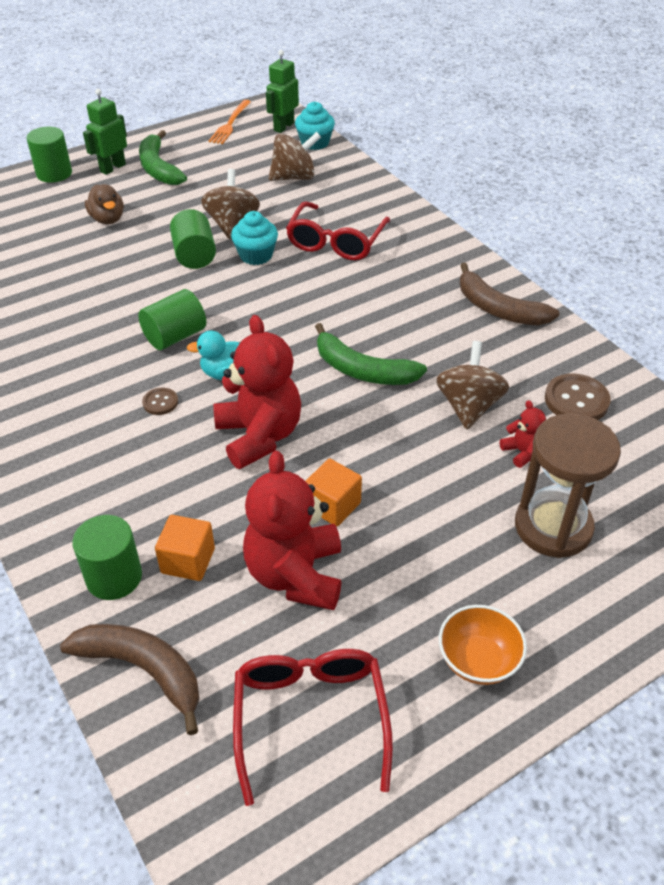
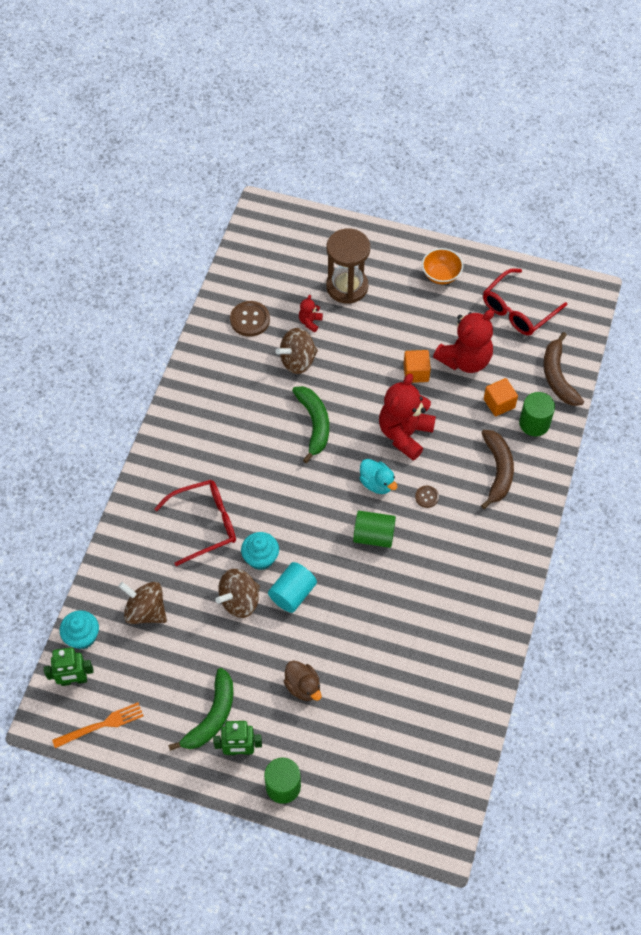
camera: 130 degrees left, 15 degrees up
brown duck [85,184,124,224] -> brown duck turned 120 degrees clockwise [284,660,322,701]
green cylinder [170,209,216,269] -> turquoise cylinder [268,562,317,613]
brown banana [460,263,560,325] -> brown banana moved to [481,430,514,509]

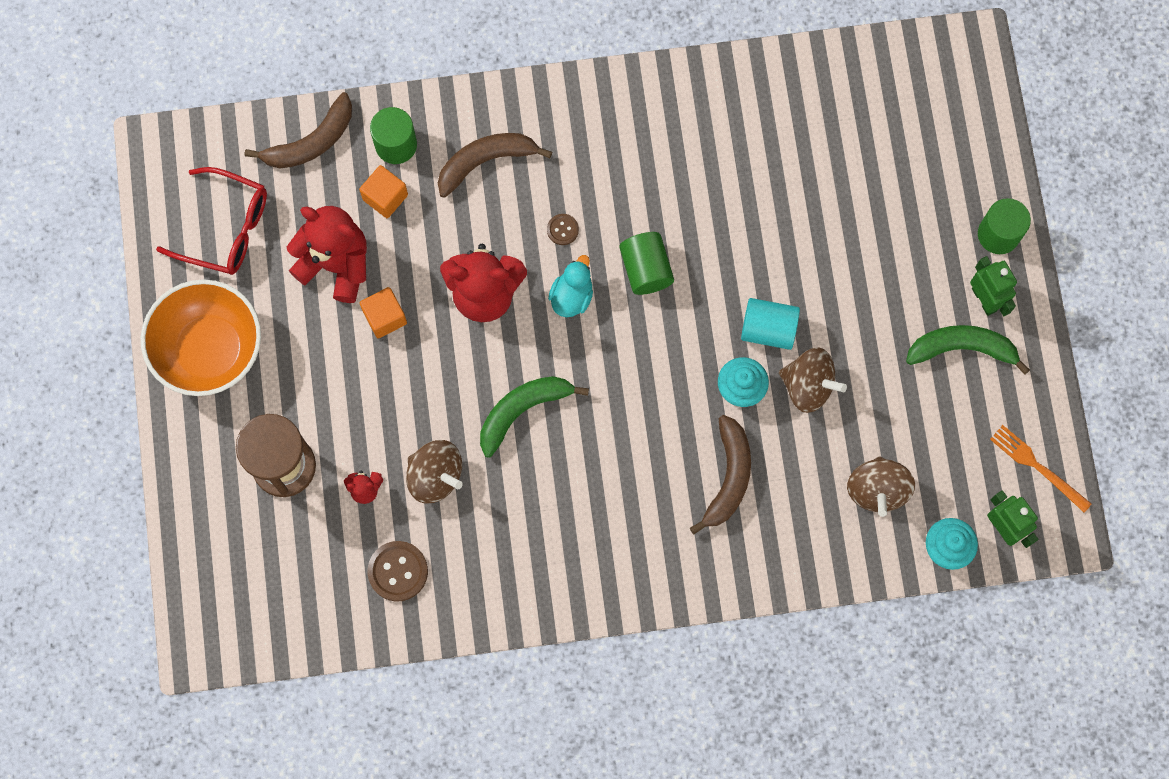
camera: 115 degrees left, 15 degrees up
red glasses [154,480,236,566] -> brown banana [690,415,751,534]
brown duck [284,660,322,701] -> none
orange bowl [422,248,463,284] -> orange bowl [141,279,261,396], size x1.92

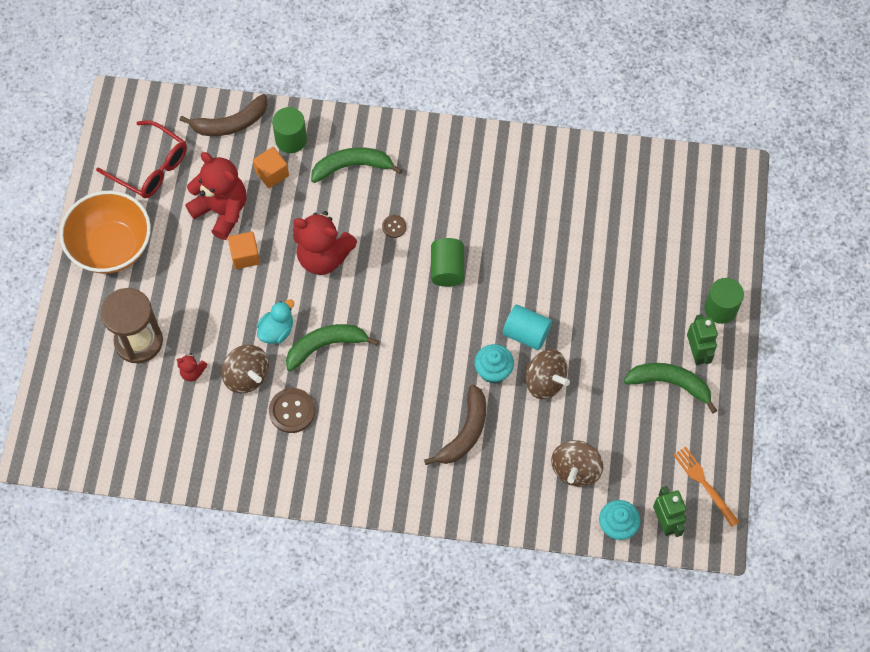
camera: 15 degrees right, 10 degrees down
brown button [367,541,428,602] -> brown button moved to [269,388,315,433]
brown banana [438,133,552,198] -> green banana [311,147,402,183]
turquoise duck [548,255,593,317] -> turquoise duck moved to [257,299,294,344]

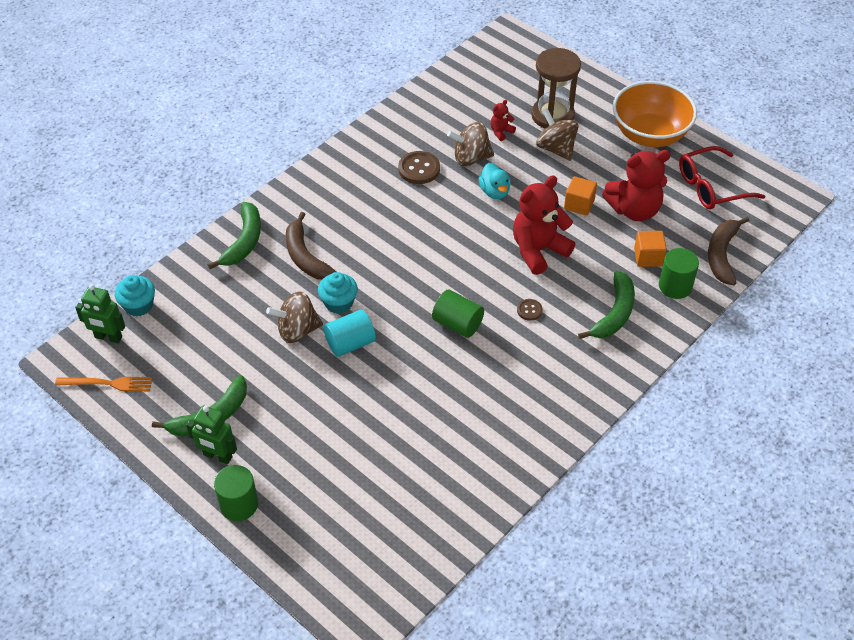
camera: 125 degrees right, 15 degrees down
green banana [286,324,379,372] -> green banana moved to [208,202,261,269]
brown spinning top [551,440,603,487] -> brown spinning top moved to [536,108,579,161]

